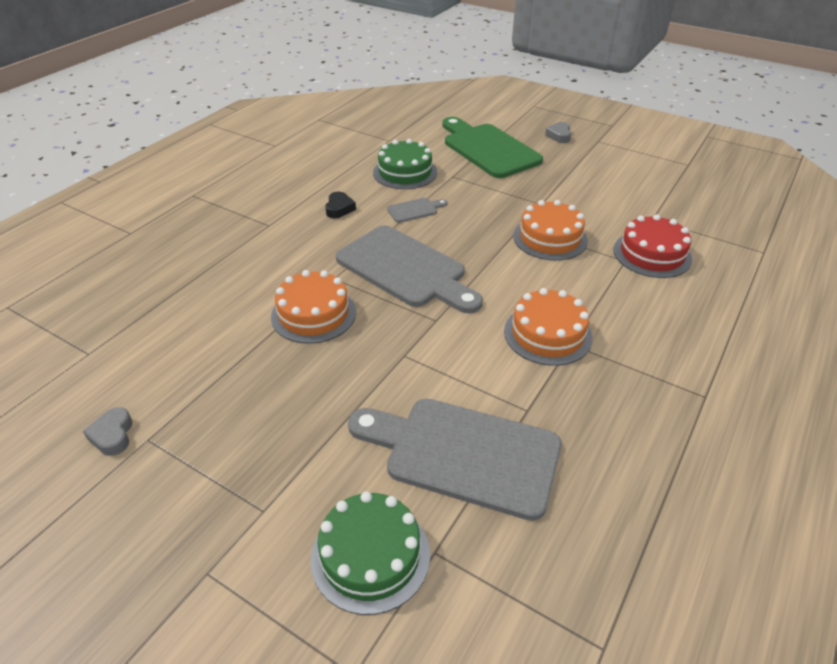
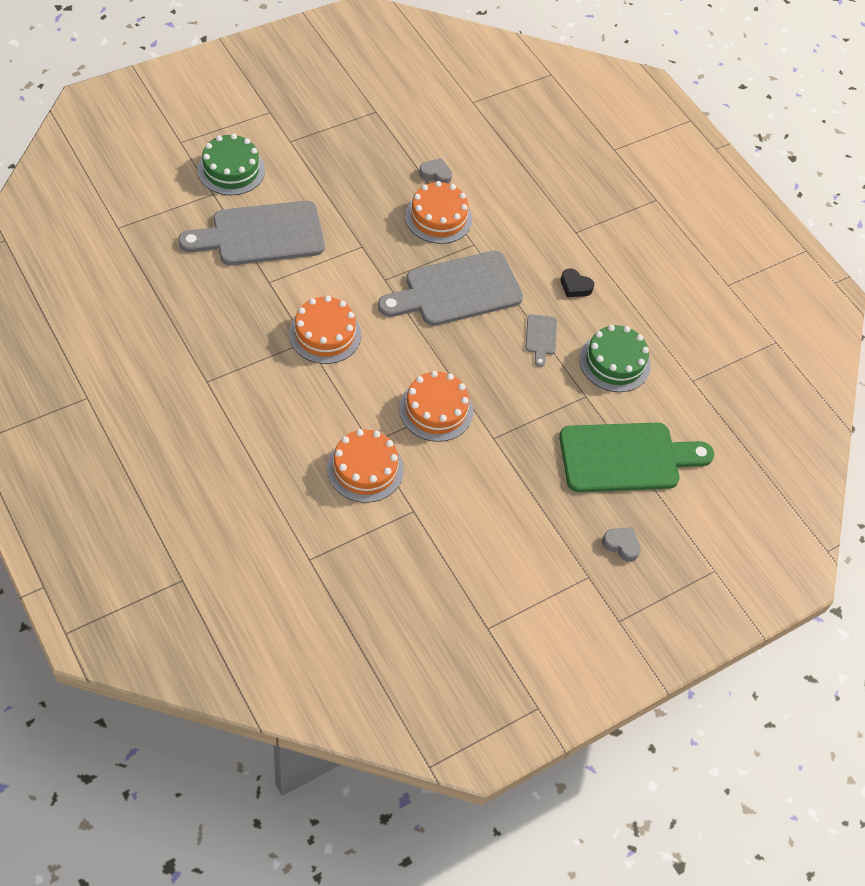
camera: 110 degrees right, 15 degrees up
grey heart [83,407,133,456] -> grey heart moved to [419,158,452,184]
grey cutting board [348,399,562,521] -> grey cutting board turned 150 degrees counterclockwise [178,201,325,265]
red cake [613,214,692,278] -> orange cake [327,429,404,503]

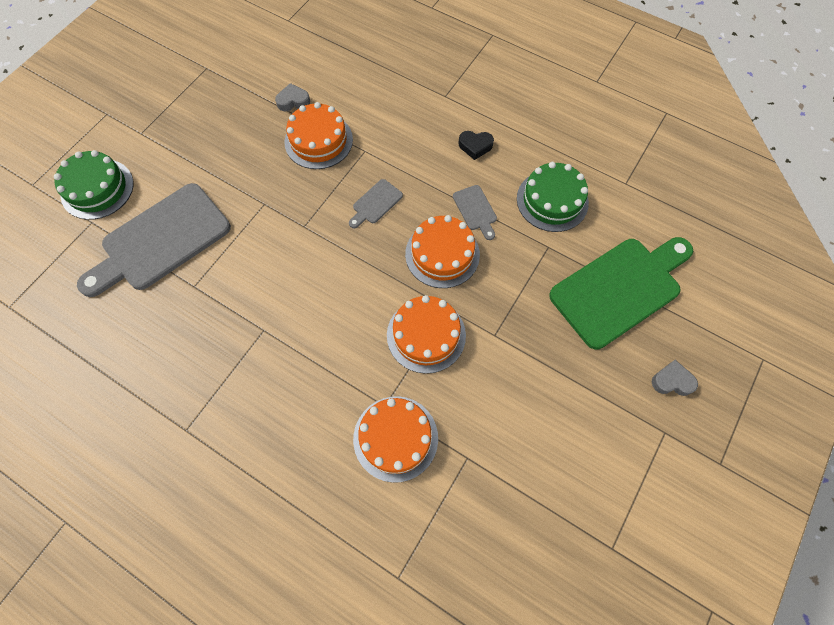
camera: 20 degrees left, 10 degrees up
orange cake [289,296,361,364] -> orange cake moved to [405,215,480,288]
grey cutting board [378,251,523,326] -> grey cutting board [349,179,403,228], size x0.42

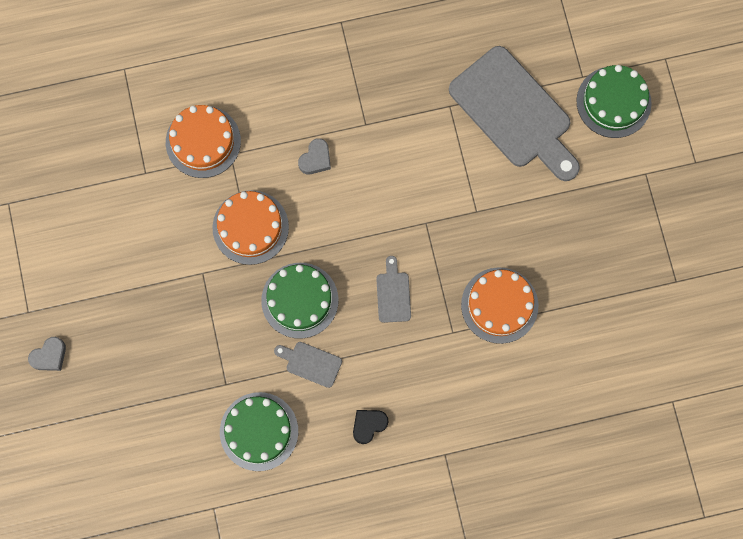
camera: 135 degrees right, 10 degrees up
grey cutting board [77,183,231,297] -> grey cutting board turned 135 degrees clockwise [449,46,580,181]
grey heart [275,83,310,111] -> grey heart moved to [298,138,331,174]
orange cake [405,215,480,288] -> green cake [261,263,338,339]
green cutting board [549,237,693,349] -> none

